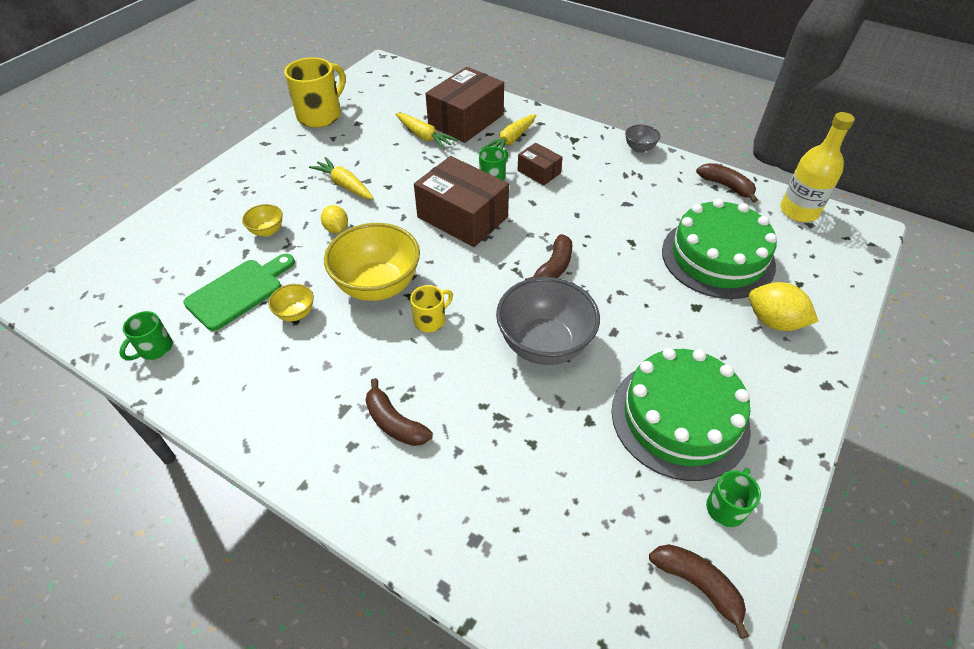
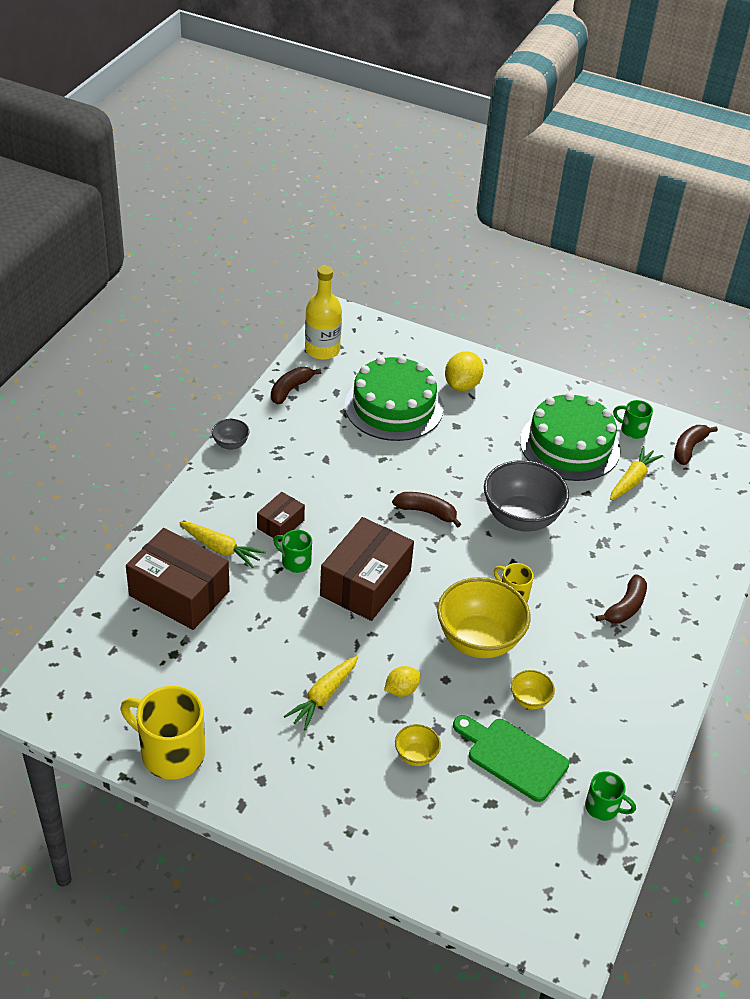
camera: 100 degrees left, 5 degrees down
yellow carrot [396,113,458,150] -> yellow carrot moved to [610,446,663,500]

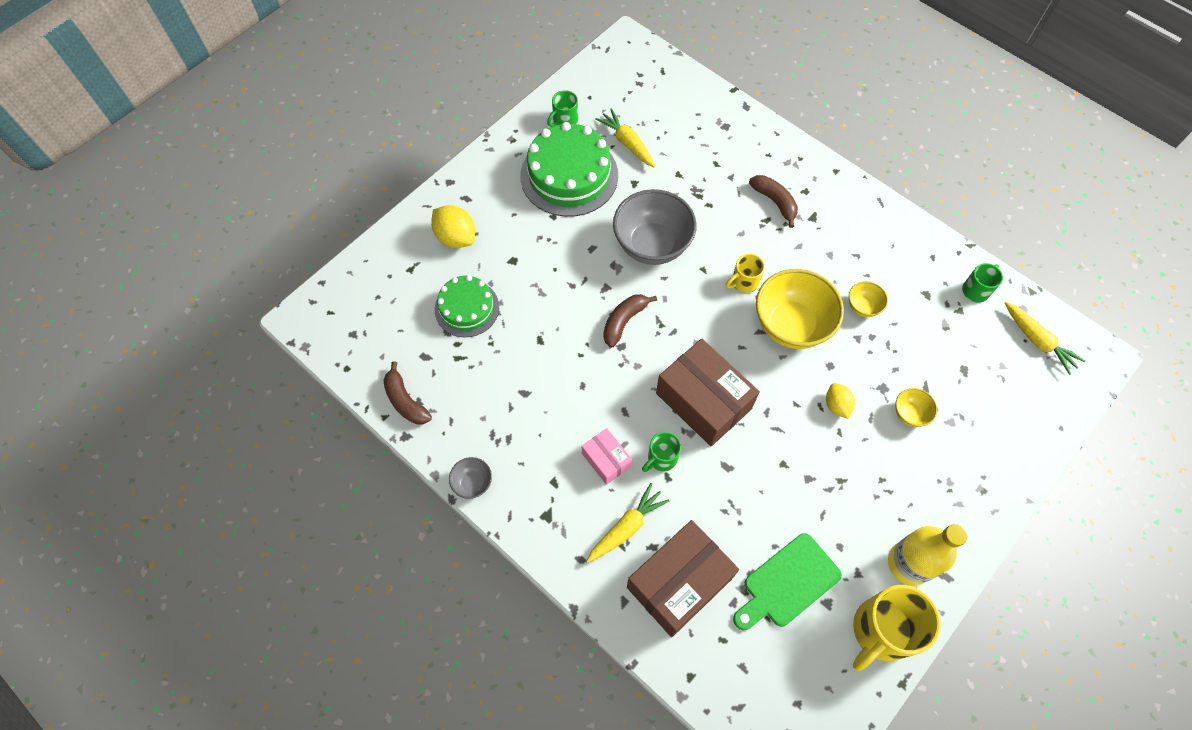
camera: 70 degrees left, 20 degrees up
brown box [257,492,305,542] -> pink box [582,428,632,485]
yellow carrot [284,656,358,731] -> yellow carrot moved to [1005,302,1086,375]
yellow bottle [305,266,342,360] -> yellow bottle moved to [888,524,967,586]
green cake [345,355,443,441] -> green cake [435,275,499,337], size x0.61
green cutting board [453,715,569,802] -> green cutting board moved to [733,533,842,630]
brown banana [674,425,718,465] -> none

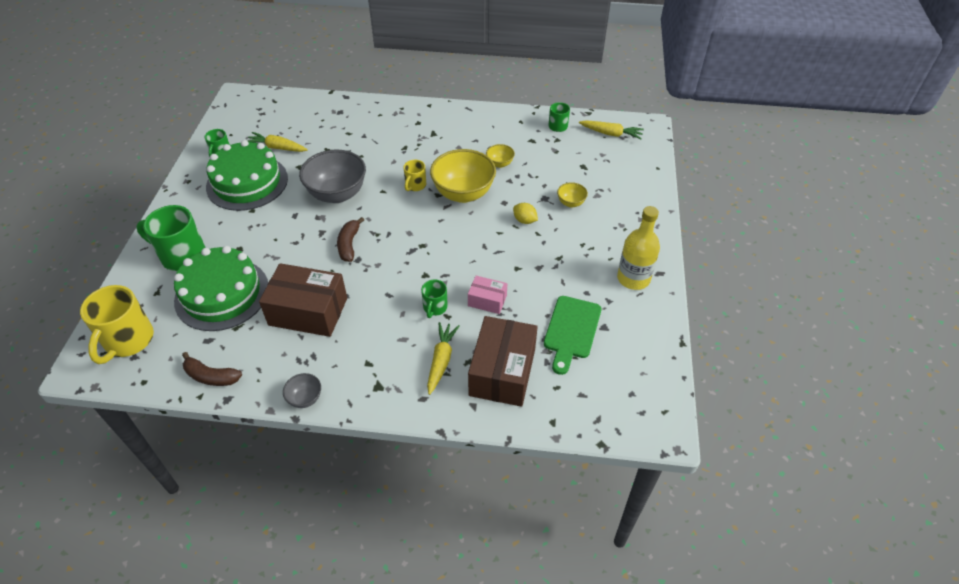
camera: 35 degrees left, 15 degrees down
yellow lemon [431,205,475,248] -> green mug [136,205,206,271]
green cake [435,275,499,337] -> green cake [174,246,268,331], size x1.64
pink box [582,428,632,485] -> pink box moved to [468,276,507,314]
brown box [656,338,760,446] -> brown box moved to [259,263,347,337]
brown banana [749,175,798,228] -> none
yellow mug [853,585,941,671] -> yellow mug moved to [80,285,154,364]

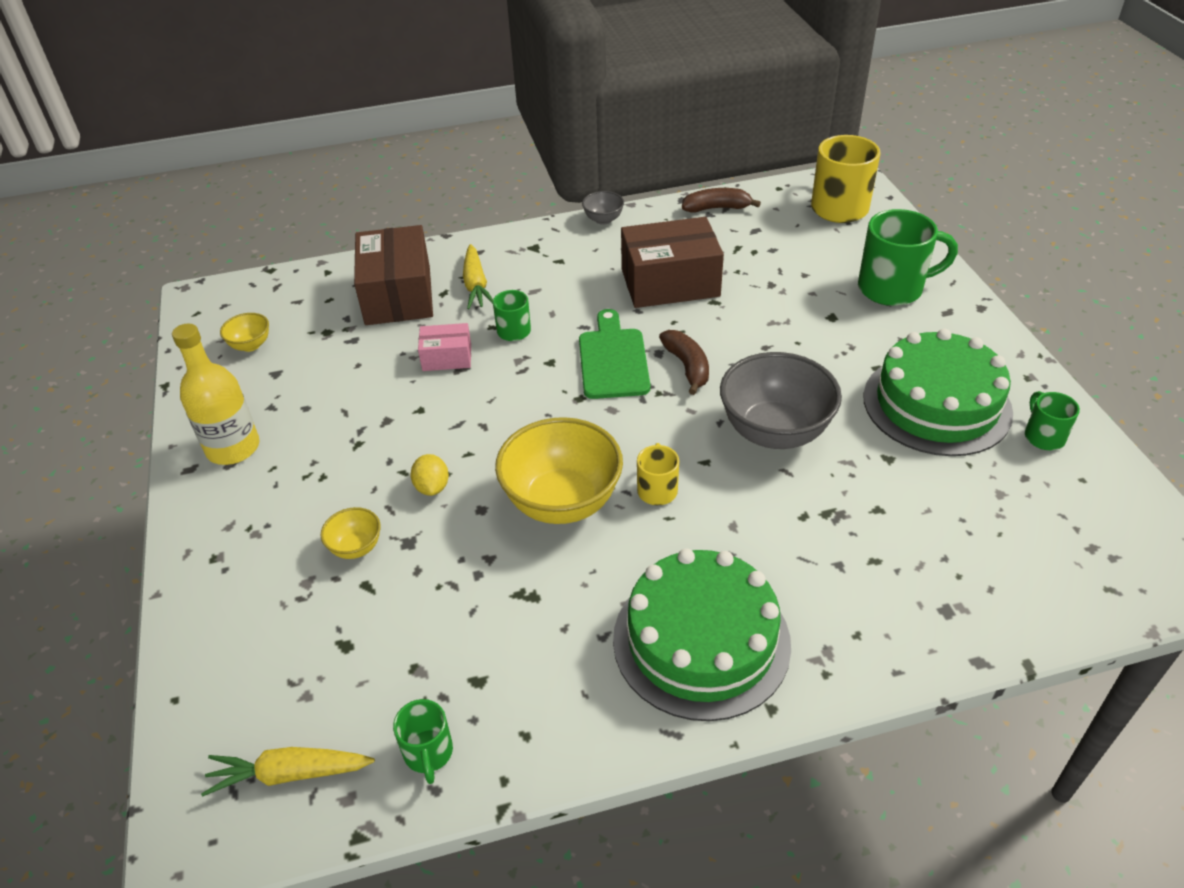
camera: 160 degrees right, 5 degrees down
green cake [174,246,268,331] -> green cake moved to [613,548,791,721]
yellow carrot [248,132,308,152] -> none
yellow bowl [486,144,515,168] -> yellow bowl moved to [220,313,269,352]
yellow lemon [513,203,538,224] -> yellow lemon turned 60 degrees clockwise [410,454,449,496]
green cutting board [544,296,601,375] -> green cutting board moved to [579,309,650,399]

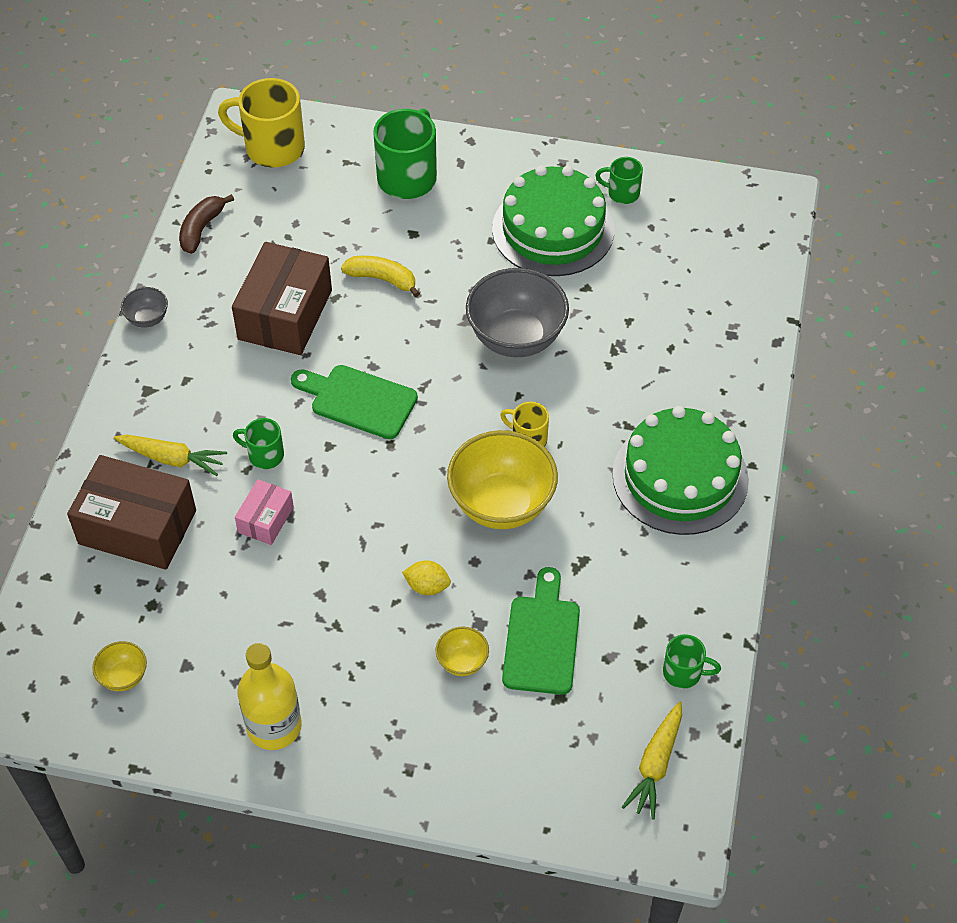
camera: 65 degrees left, 10 degrees up
brown banana [659,330,709,395] -> none
none -> yellow banana [341,256,420,297]
none -> green cutting board [502,567,580,695]

